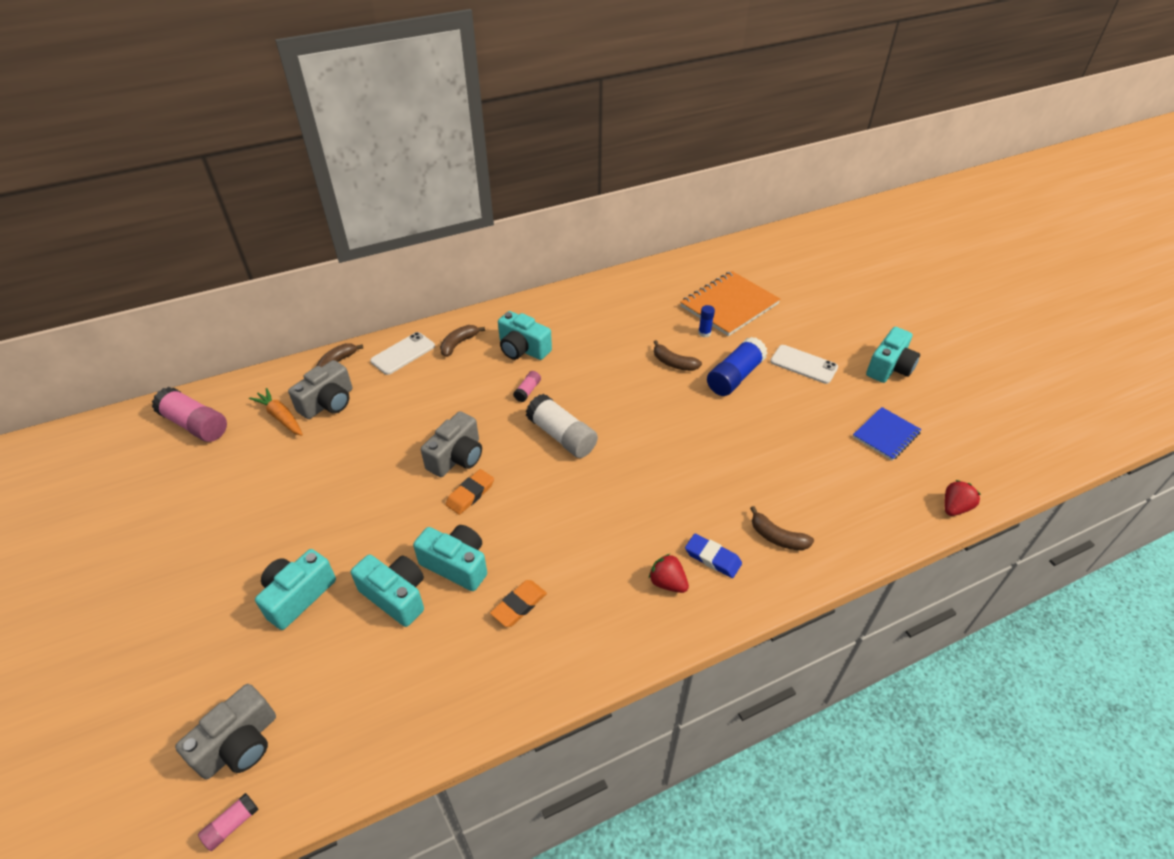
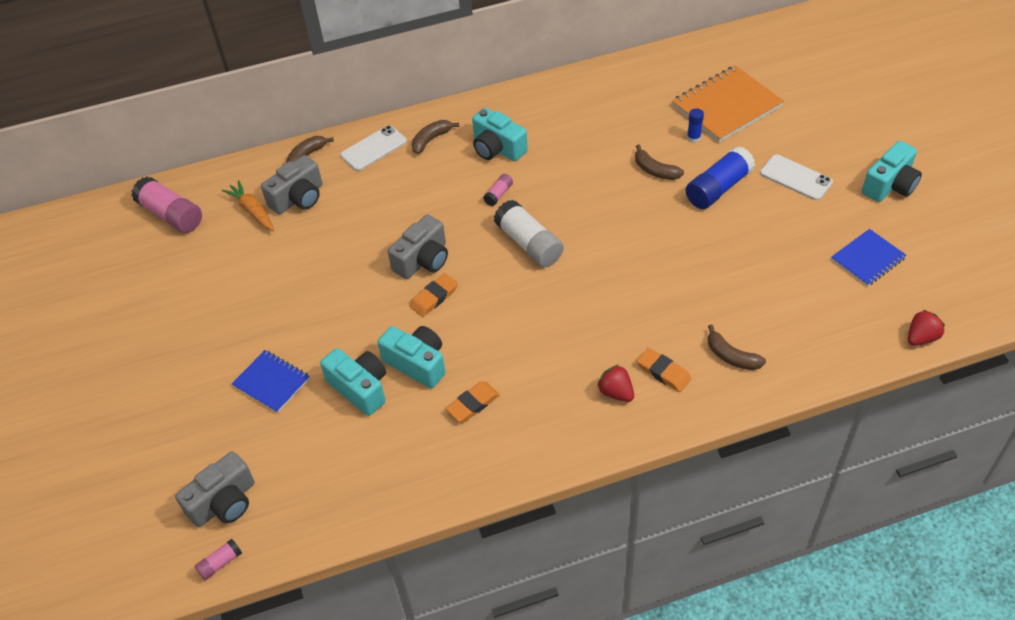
camera: 10 degrees right, 5 degrees up
turquoise camera [255,549,336,630] -> blue notebook [232,350,310,413]
blue eraser [685,533,742,578] -> orange eraser [637,348,692,392]

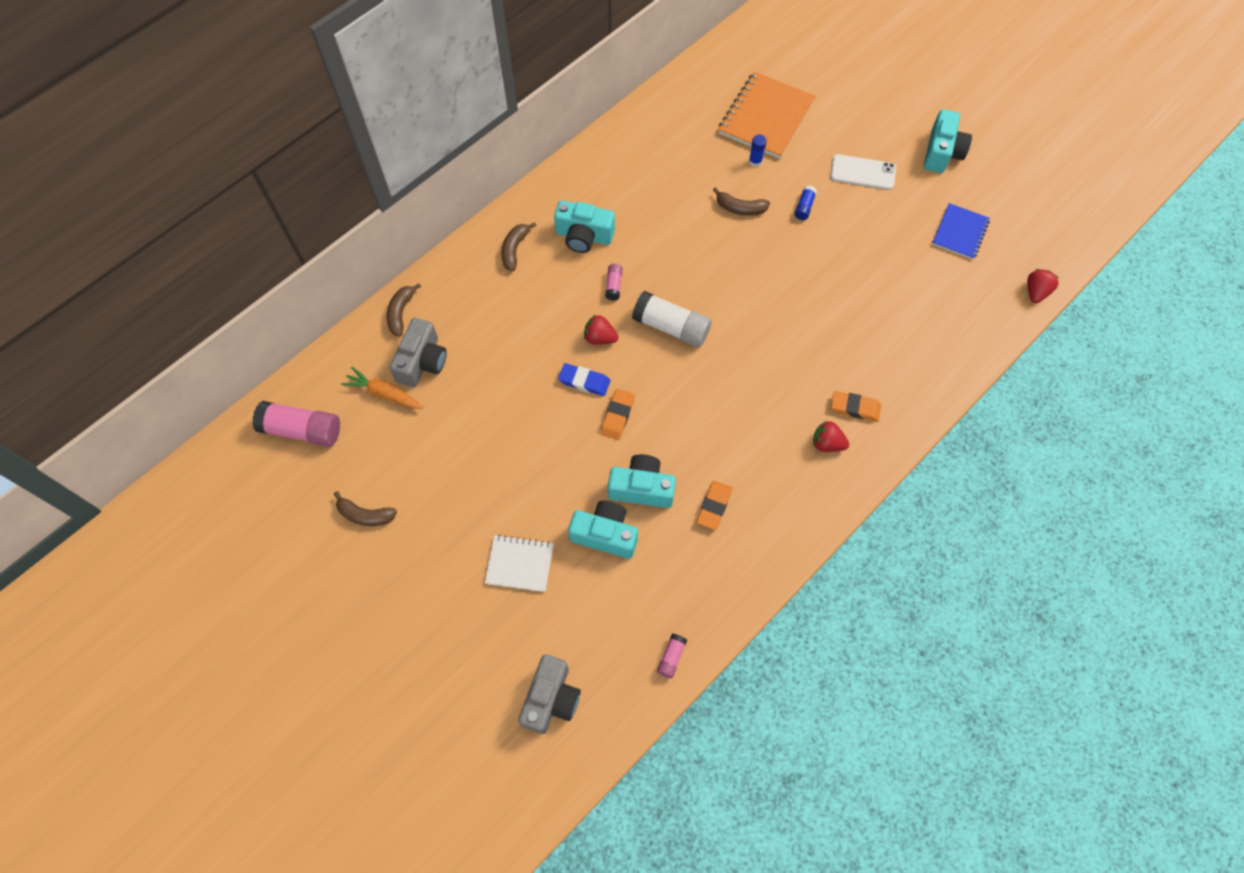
camera: 30 degrees left, 15 degrees up
pink glue stick [195,539,242,580] -> pink glue stick moved to [657,634,687,678]
blue notebook [232,350,310,413] -> white notebook [485,535,554,592]
white phone [340,125,407,171] -> none
grey camera [388,215,448,279] -> blue eraser [558,363,610,396]
blue glue stick [686,146,755,209] -> blue glue stick [795,186,817,220], size x0.48
brown banana [708,325,766,370] -> brown banana moved to [334,491,397,526]
none -> red strawberry [584,314,619,344]

